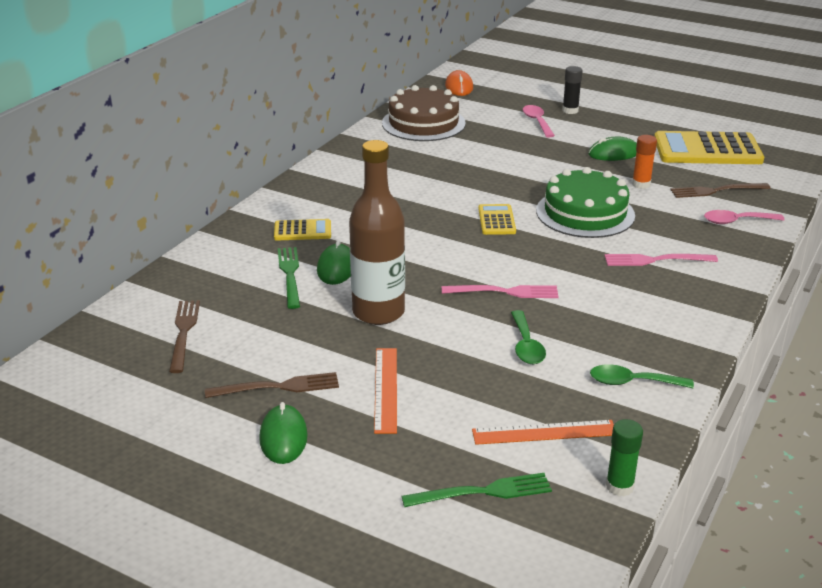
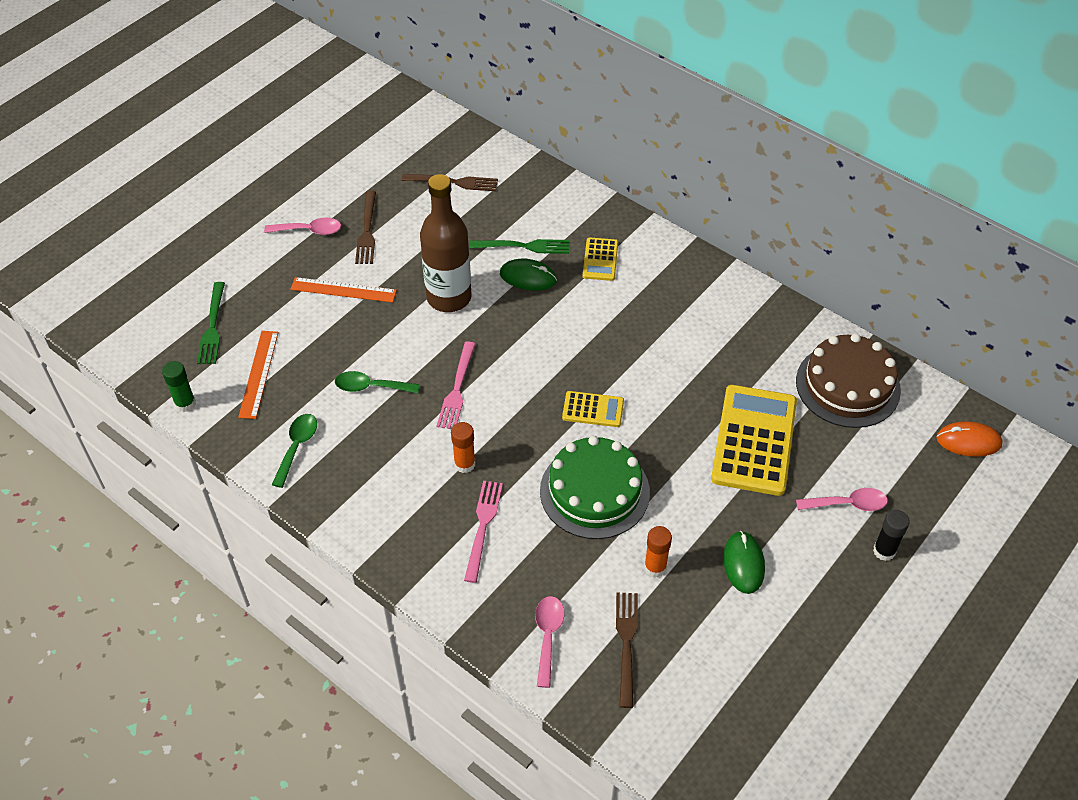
camera: 100 degrees right, 20 degrees up
green mouse [259,402,308,464] -> pink spoon [264,218,341,235]
yellow calculator [654,131,764,164] -> yellow calculator moved to [711,385,797,496]
none -> orange glue stick [451,422,475,473]

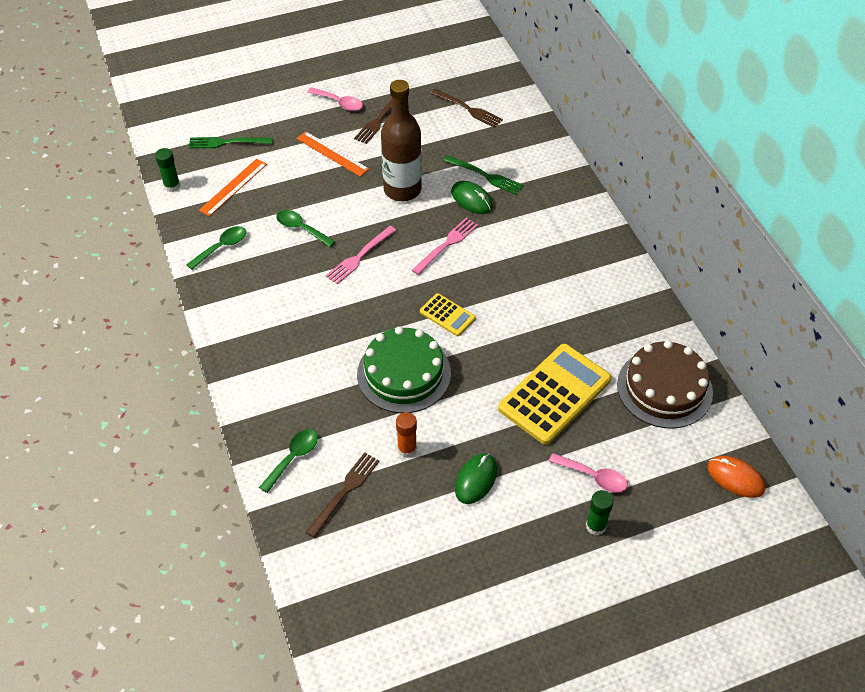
camera: 30 degrees right, 0 degrees up
green fork [197,282,225,364] -> green fork turned 60 degrees clockwise [189,137,273,148]
orange glue stick [451,422,475,473] -> none
pink fork [464,481,503,583] -> pink fork moved to [412,218,478,275]
pink spoon [535,596,565,688] -> green spoon [259,429,318,493]
yellow calculator [583,237,618,281] -> none
black glue stick [873,510,910,561] -> green glue stick [586,490,614,536]

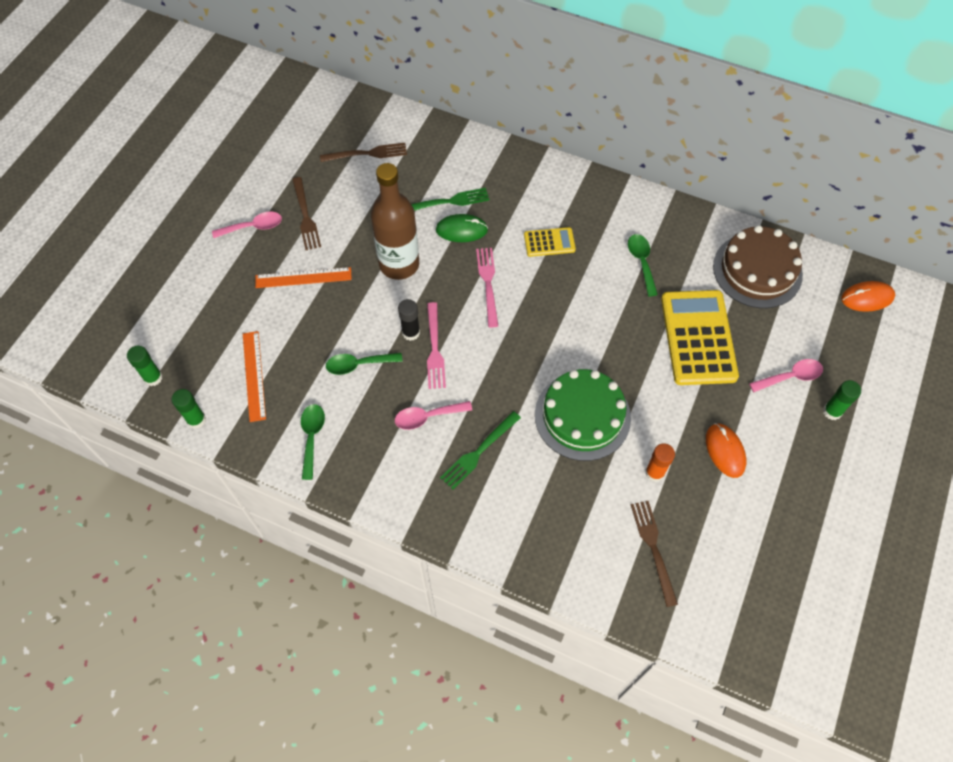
camera: 45 degrees left, 10 degrees up
green fork [189,137,273,148] -> green fork moved to [440,411,521,489]
green spoon [259,429,318,493] -> green spoon moved to [628,234,658,296]
yellow calculator [420,293,476,336] -> yellow calculator moved to [524,227,576,257]
green mouse [455,453,497,504] -> orange mouse [706,423,746,478]
none -> green glue stick [127,346,163,386]
none -> pink spoon [395,401,472,430]
none -> black glue stick [398,299,420,341]

